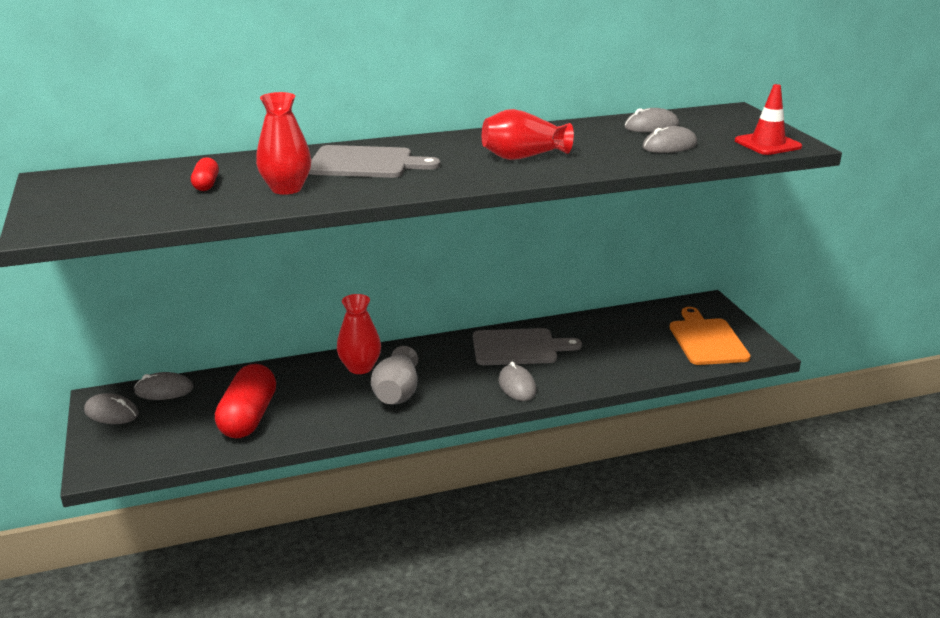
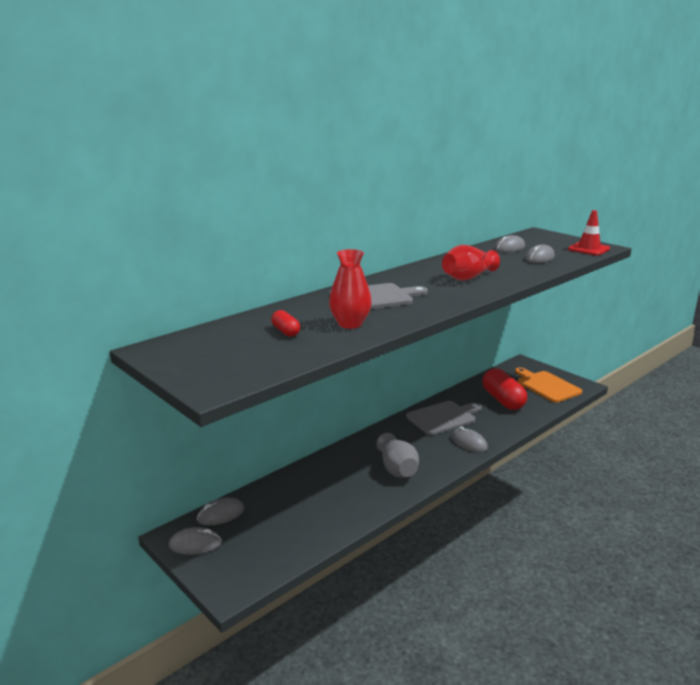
camera: 25 degrees left, 5 degrees down
red capsule [215,364,276,438] -> red capsule moved to [482,368,527,410]
red vase [337,294,381,374] -> none

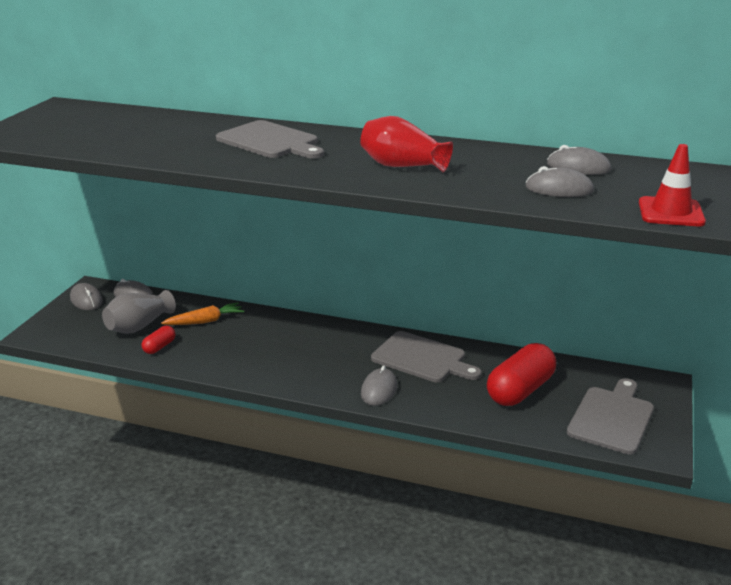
camera: 60 degrees right, 5 degrees up
red capsule [271,310,300,337] -> red capsule moved to [142,326,175,354]
red vase [329,249,372,329] -> none
grey vase [377,433,419,477] -> grey vase moved to [102,290,176,334]
orange cutting board [515,367,583,403] -> grey cutting board [567,378,654,455]
none -> orange carrot [161,302,244,325]

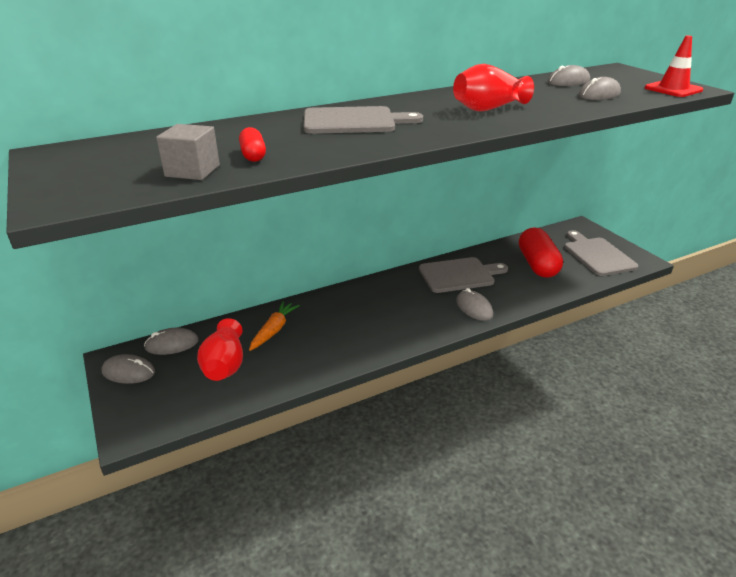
camera: 45 degrees left, 5 degrees up
grey vase [102,290,176,334] -> red vase [197,318,243,381]
red capsule [142,326,175,354] -> red capsule moved to [239,127,266,162]
none -> grey cube [156,124,220,180]

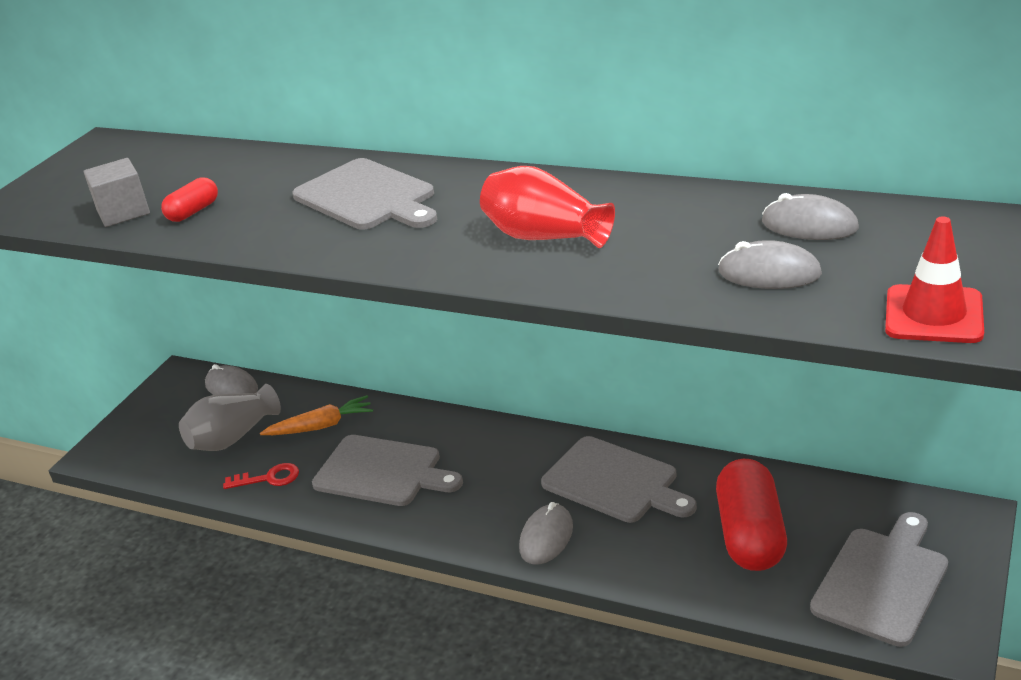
camera: 55 degrees right, 0 degrees up
grey mouse [101,354,155,384] -> none
red vase [197,318,243,381] -> grey vase [179,384,281,451]
red capsule [519,227,563,278] -> red capsule turned 45 degrees counterclockwise [716,459,787,571]
none -> red key [223,463,299,489]
none -> grey cutting board [312,435,463,506]

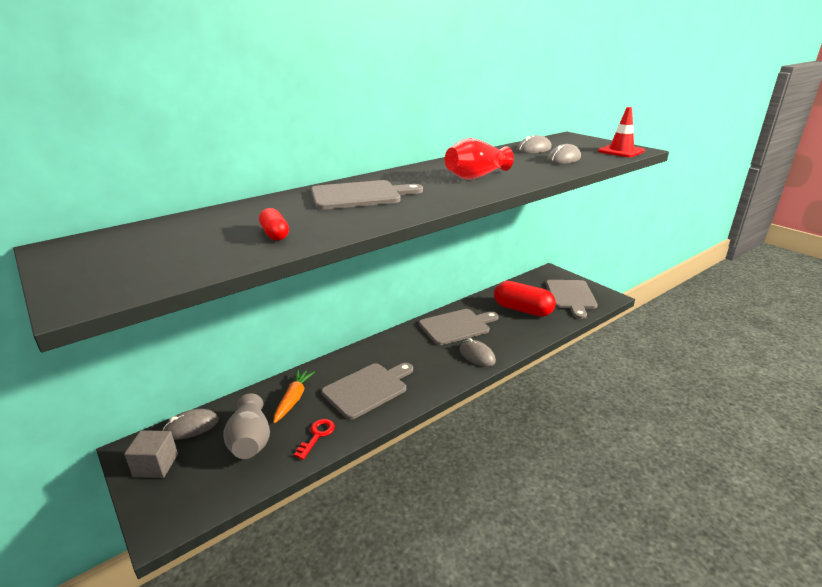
camera: 65 degrees left, 5 degrees down
grey cube [83,158,150,227] -> grey cube moved to [124,430,178,478]
grey cutting board [810,512,948,647] -> grey cutting board turned 150 degrees counterclockwise [546,280,598,319]

